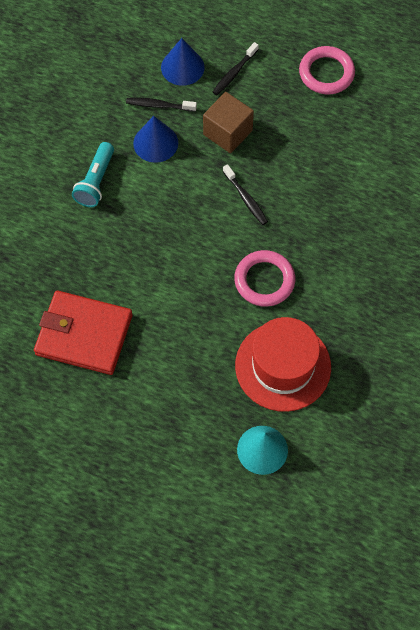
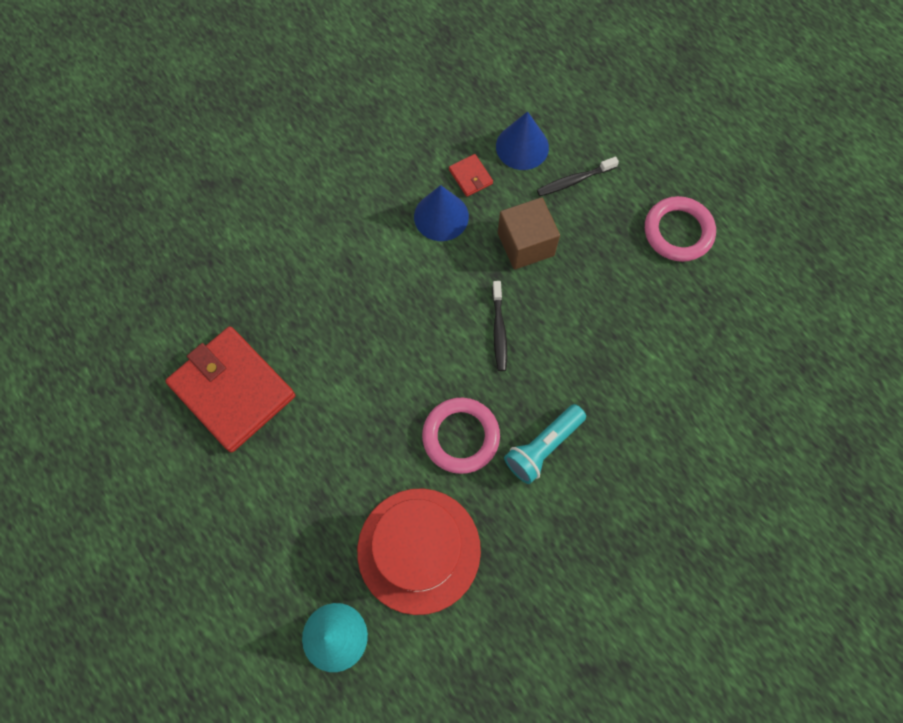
camera: 30 degrees right, 5 degrees up
turquoise flashlight [72,142,114,207] -> turquoise flashlight moved to [504,404,586,484]
black toothbrush [126,97,197,112] -> red wallet [449,154,493,197]

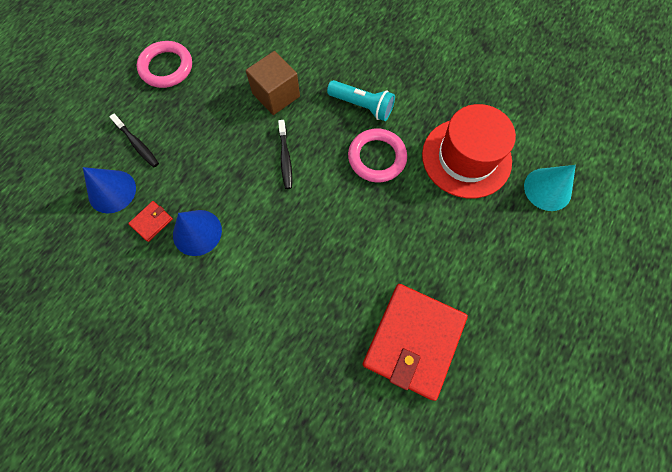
camera: 110 degrees left, 0 degrees up
black toothbrush [492,281,507,371] -> black toothbrush turned 105 degrees clockwise [278,120,292,189]
brown cube [498,197,560,270] -> brown cube moved to [246,51,300,115]

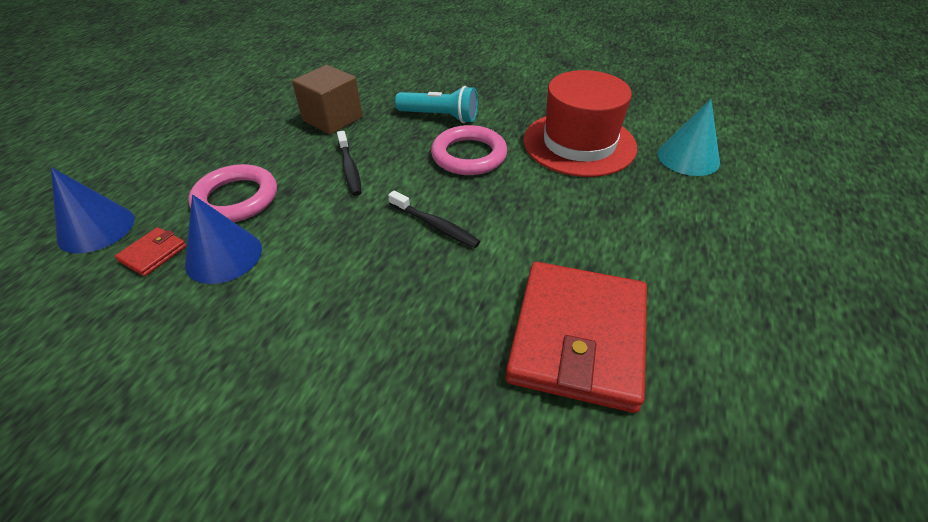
camera: 10 degrees left, 25 degrees down
black toothbrush [109,113,159,167] -> black toothbrush moved to [388,191,481,248]
pink ring [137,41,192,88] -> pink ring moved to [188,164,277,222]

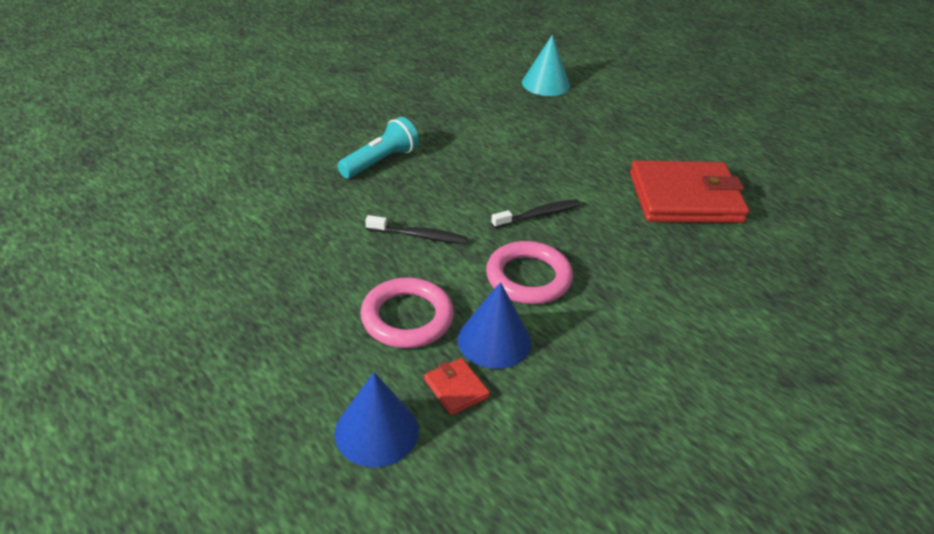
camera: 65 degrees left, 5 degrees down
brown cube [292,65,362,135] -> none
pink ring [431,125,507,175] -> pink ring moved to [486,241,573,304]
red wallet [506,262,647,413] -> red wallet turned 45 degrees counterclockwise [630,160,749,223]
red hat [523,70,637,177] -> none

